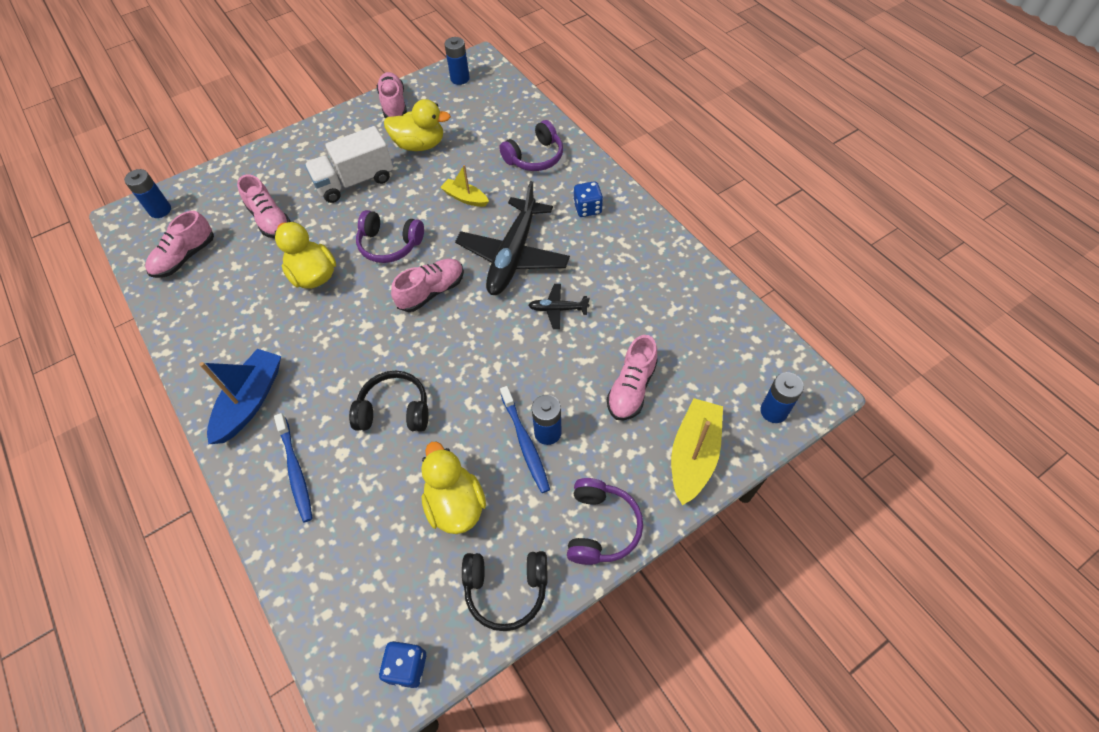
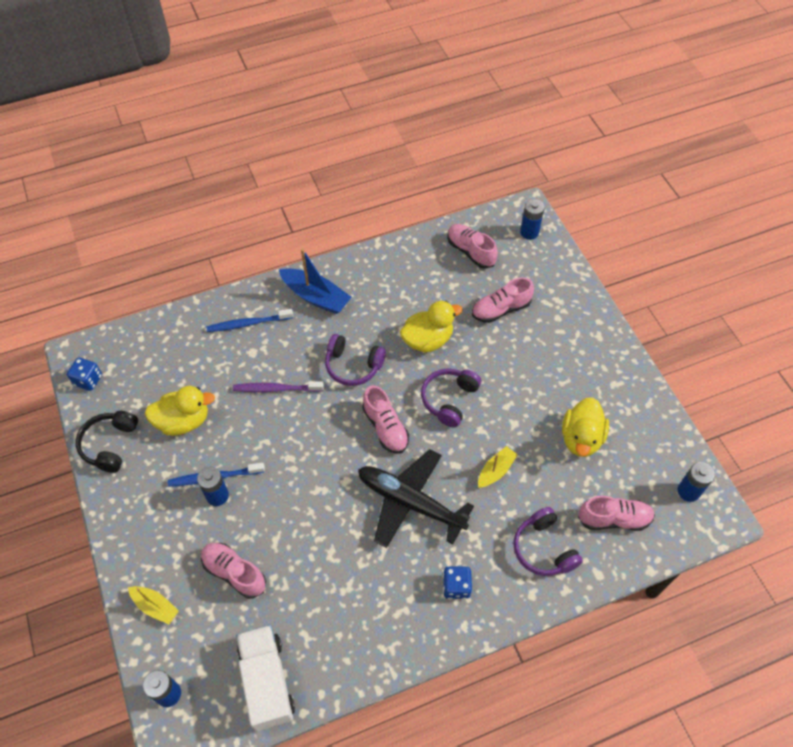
camera: 100 degrees right, 0 degrees up
white truck [305,126,393,203] -> white truck moved to [236,625,295,731]
black headphones [349,371,428,432] -> purple toothbrush [233,381,324,392]
pink shoe [377,72,407,118] -> pink shoe moved to [578,496,655,531]
black plane [528,284,590,329] -> none
purple headphones [567,478,643,565] -> purple headphones moved to [325,334,386,386]
yellow boat [671,398,723,505] -> yellow boat [128,586,179,624], size x0.59

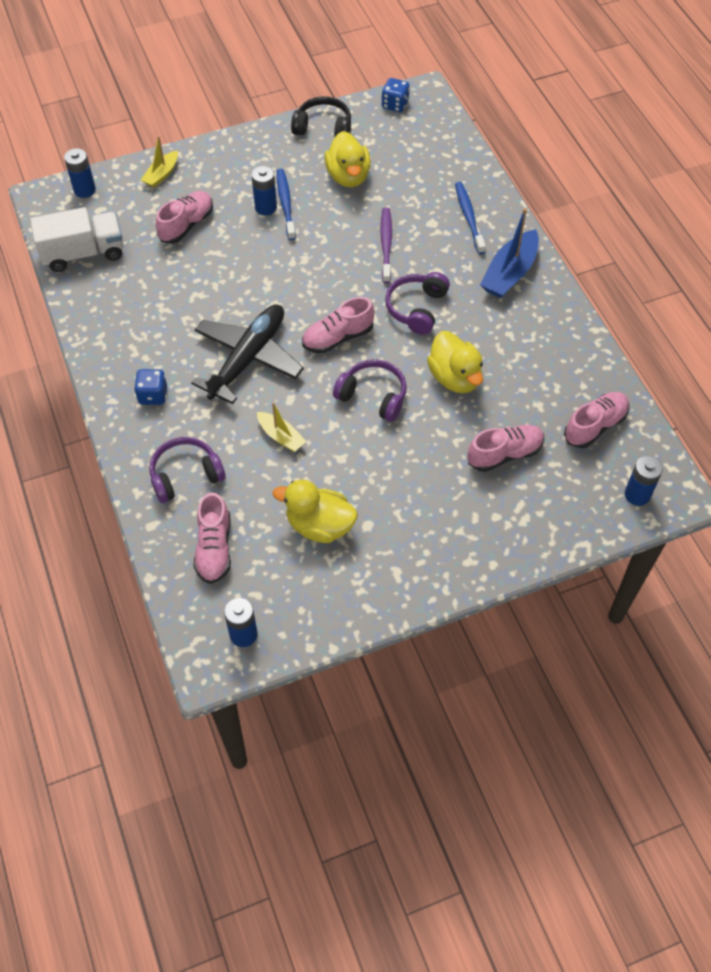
camera: 90 degrees right, 0 degrees up
pink shoe [472,277,534,323] -> pink shoe turned 90 degrees clockwise [468,425,544,472]

